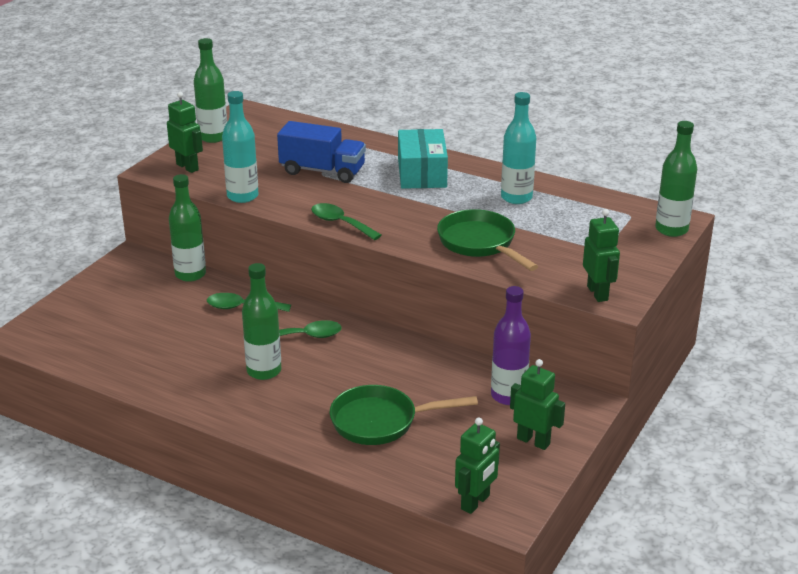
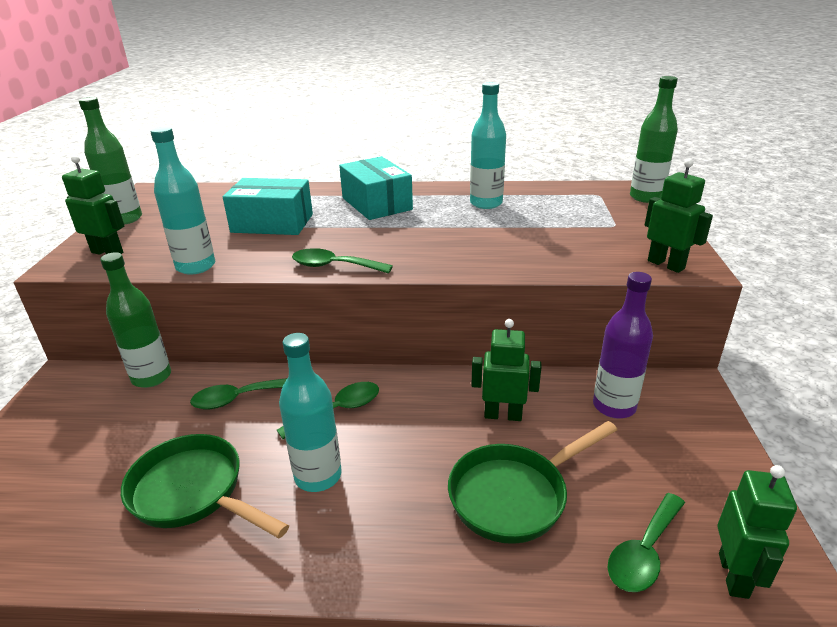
camera: 25 degrees left, 0 degrees up
green bottle [242,263,281,380] -> turquoise bottle [279,333,342,492]
blue truck [277,121,366,183] -> turquoise box [223,178,313,235]
green pan [437,209,538,271] -> green pan moved to [121,434,289,538]
green robot [510,359,565,450] -> green robot moved to [471,319,541,421]
none -> green spoon [607,493,685,592]

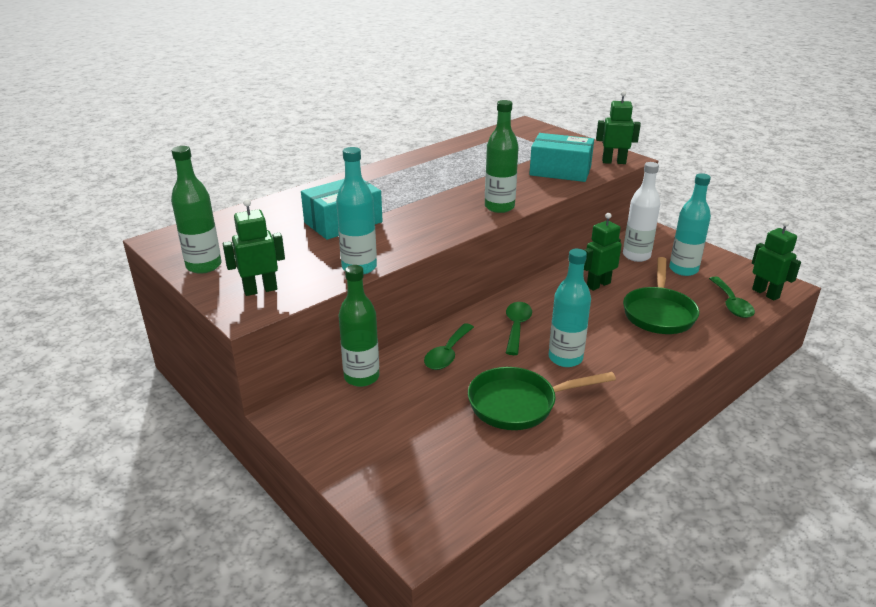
camera: 45 degrees left, 0 degrees up
green spoon [292,248,393,273] -> none
turquoise box [339,156,413,220] -> turquoise box moved to [529,133,594,182]
turquoise bottle [470,82,506,209] -> turquoise bottle moved to [669,173,711,276]
purple bottle [593,272,653,419] -> white bottle [623,162,660,262]
green bottle [630,76,678,203] -> green bottle moved to [485,100,519,213]

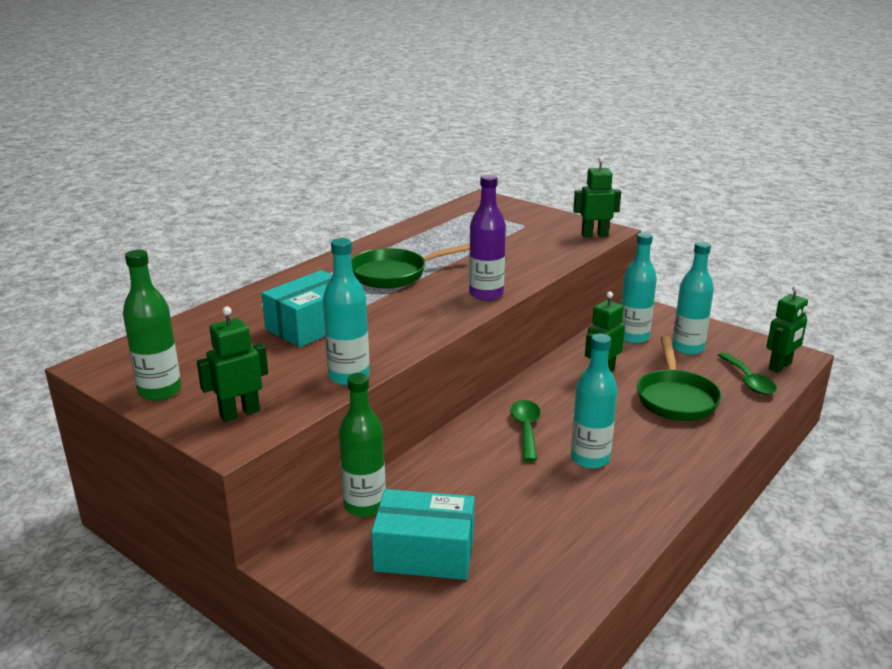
camera: 10 degrees left, 5 degrees down
green spoon [424,323,474,370] -> none
green pan [468,367,616,430] -> green pan moved to [351,243,470,288]
green bottle [485,100,519,213] -> purple bottle [469,175,506,301]
turquoise box [529,133,594,182] -> turquoise box moved to [371,489,475,580]
white bottle [623,162,660,262] -> turquoise bottle [621,232,657,344]
green robot [752,220,801,301] -> green robot turned 90 degrees clockwise [766,285,808,373]

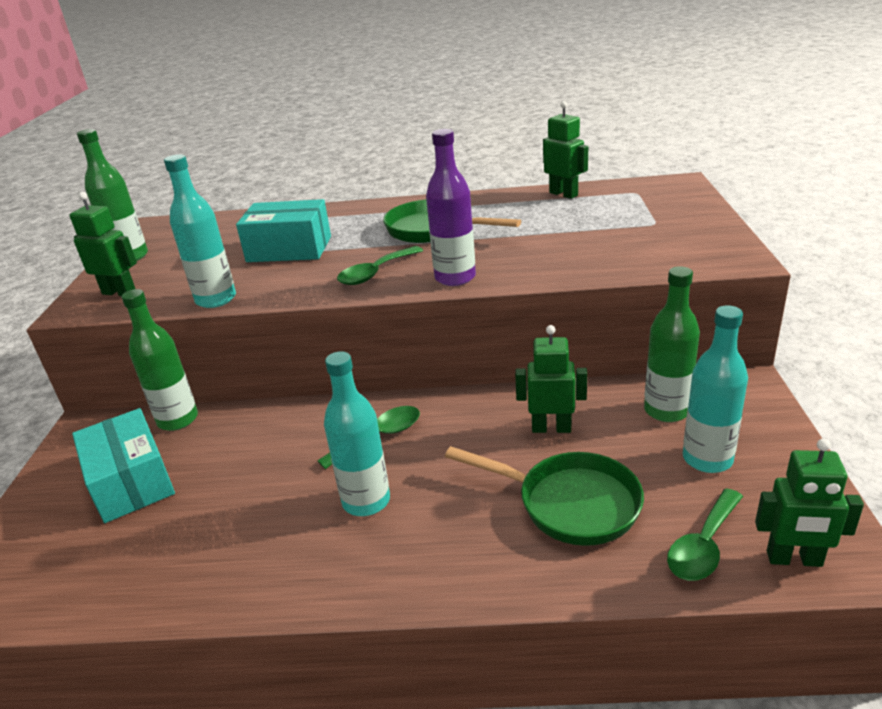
camera: 55 degrees right, 5 degrees up
green robot [573,157,621,237] -> green robot moved to [543,101,588,199]
turquoise bottle [621,232,657,344] -> green bottle [644,266,700,422]
green pan [637,336,722,421] -> green pan turned 120 degrees counterclockwise [445,446,644,546]
none -> green spoon [337,246,423,285]

